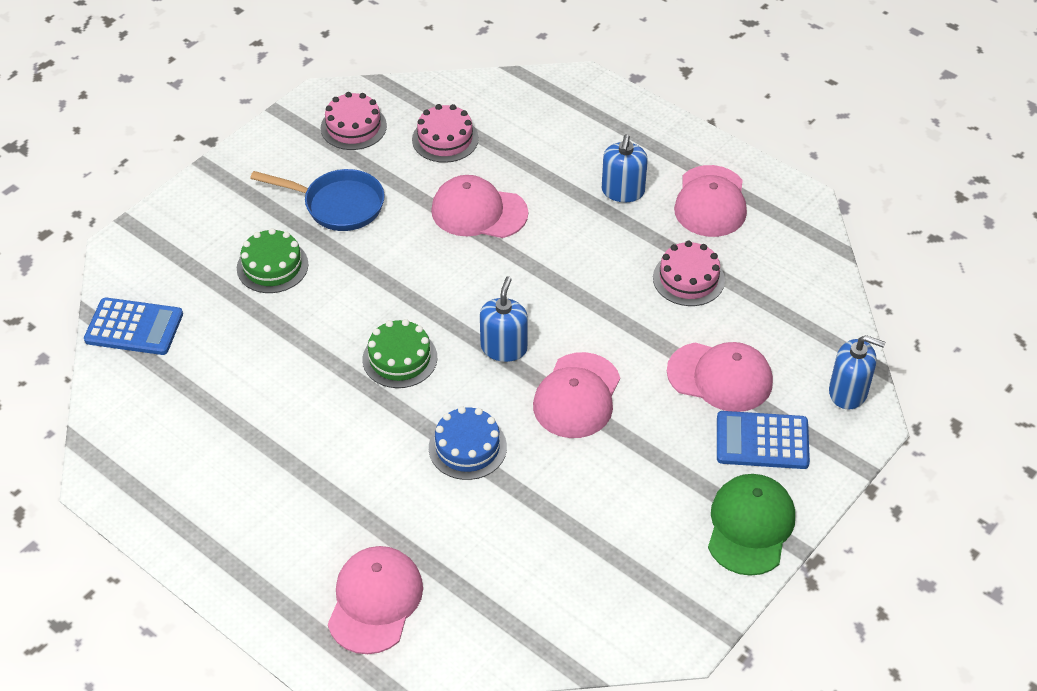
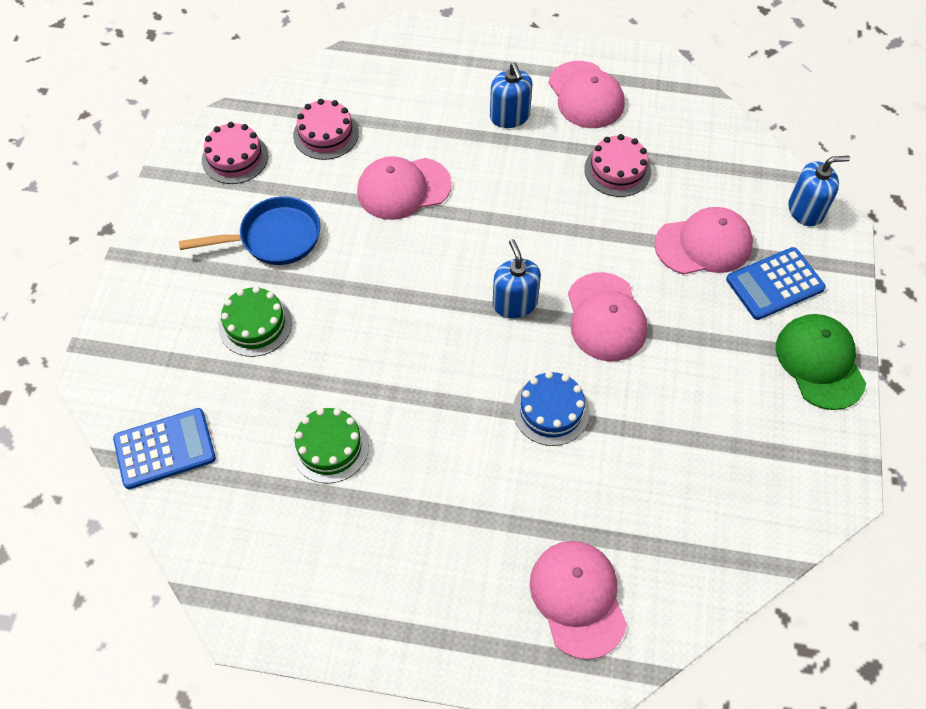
camera: 30 degrees left, 10 degrees up
green cake [363,319,437,388] -> green cake moved to [290,408,369,483]

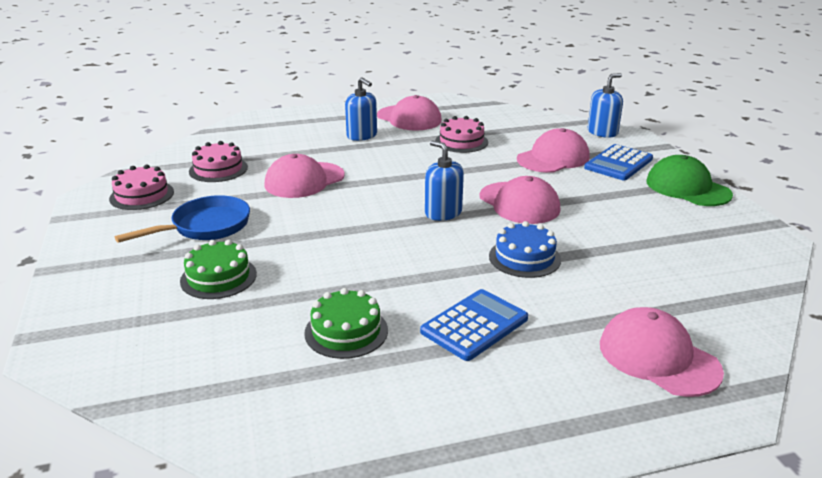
camera: 25 degrees left, 30 degrees down
blue calculator [113,408,216,489] -> blue calculator moved to [420,289,528,361]

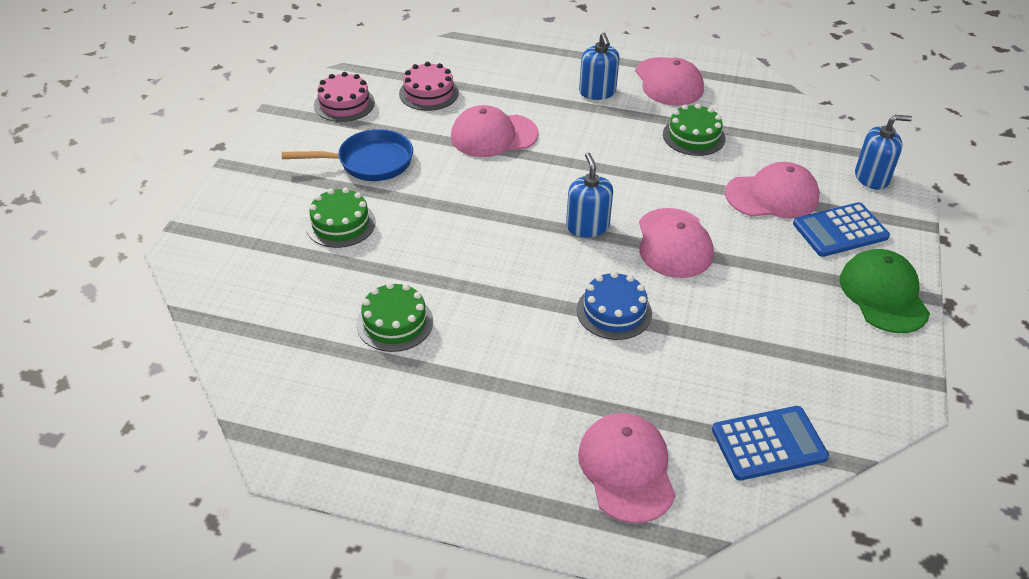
camera: 30 degrees right, 15 degrees up
blue calculator [420,289,528,361] -> blue calculator moved to [712,406,829,481]
pink cake [435,116,488,153] -> green cake [663,104,725,156]

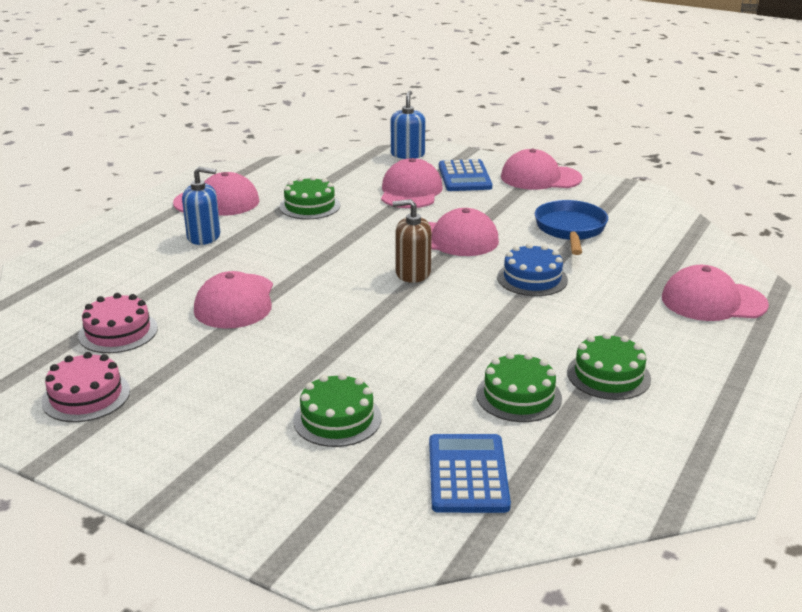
camera: 75 degrees left, 15 degrees down
blue pan [282,129,413,181] -> blue pan moved to [535,200,608,255]
blue soap dispenser [566,153,613,237] -> brown soap dispenser [392,199,432,283]
blue calculator [712,406,829,481] -> blue calculator moved to [429,434,511,513]
green cap [840,249,930,333] -> pink cap [501,149,582,190]
none -> green cake [567,333,651,400]

